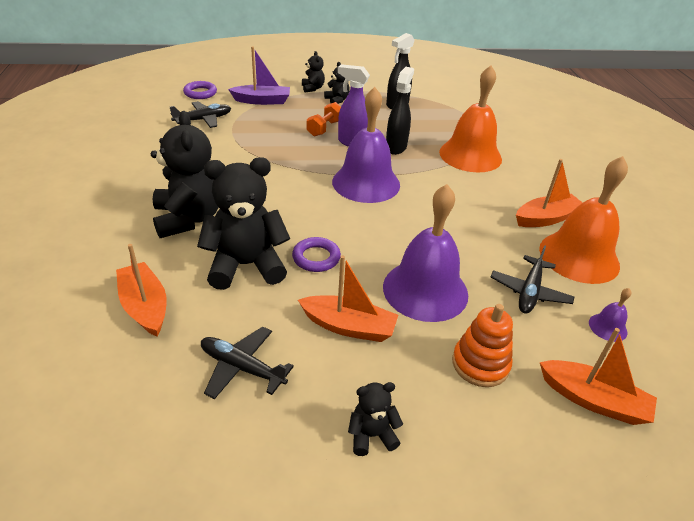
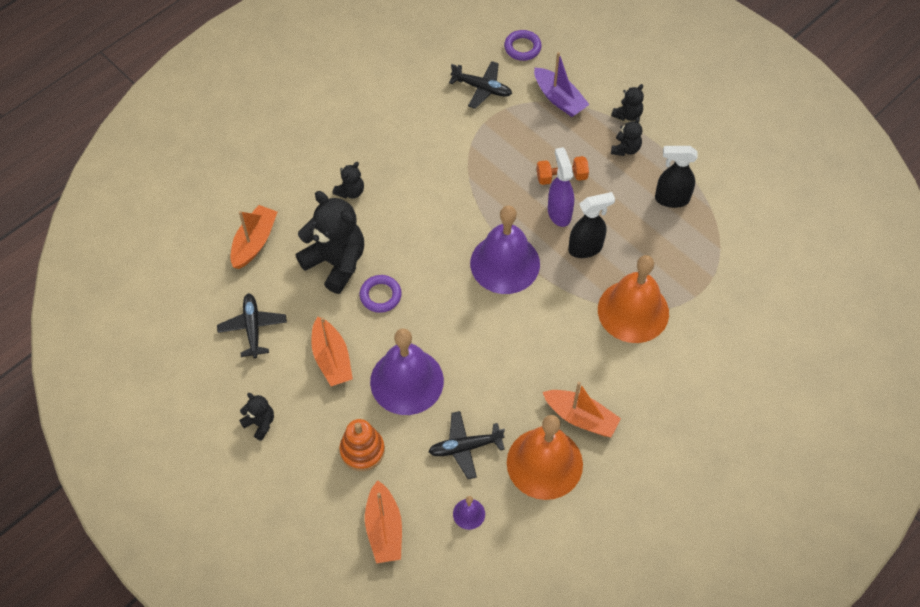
camera: 55 degrees right, 20 degrees up
black teddy bear [151,111,219,238] -> black teddy bear [332,162,364,199], size x0.48

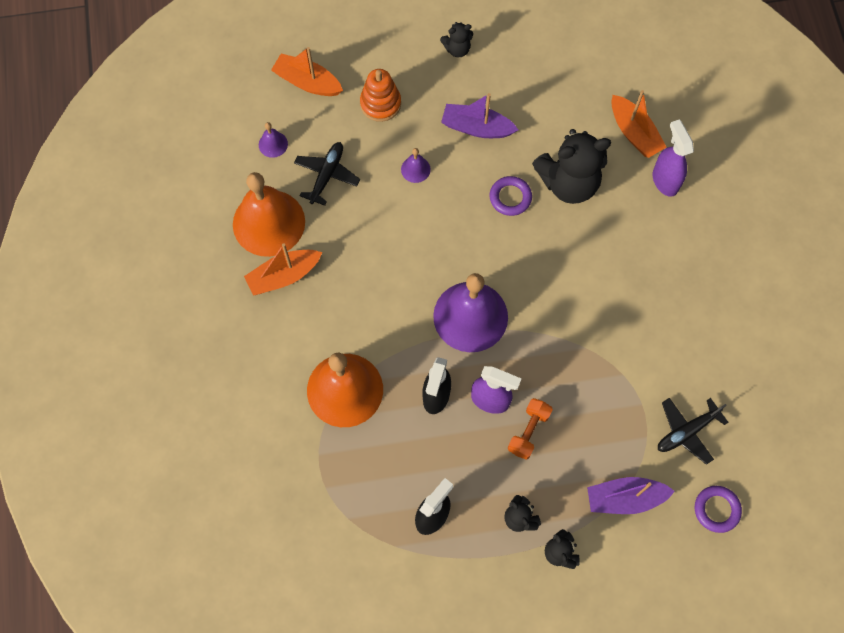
camera: 125 degrees right, 10 degrees up
black plane [217,293,287,358] -> none
orange boat [311,316,353,386] -> purple boat [441,93,518,138]
black teddy bear [332,162,364,199] -> none
purple bell [370,328,444,415] -> purple bell [401,148,431,183], size x0.42
none -> purple spray bottle [653,119,694,197]

